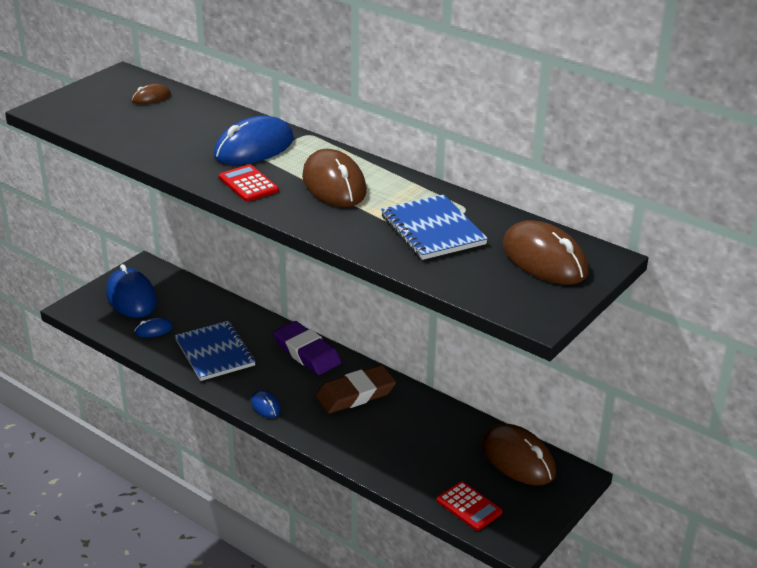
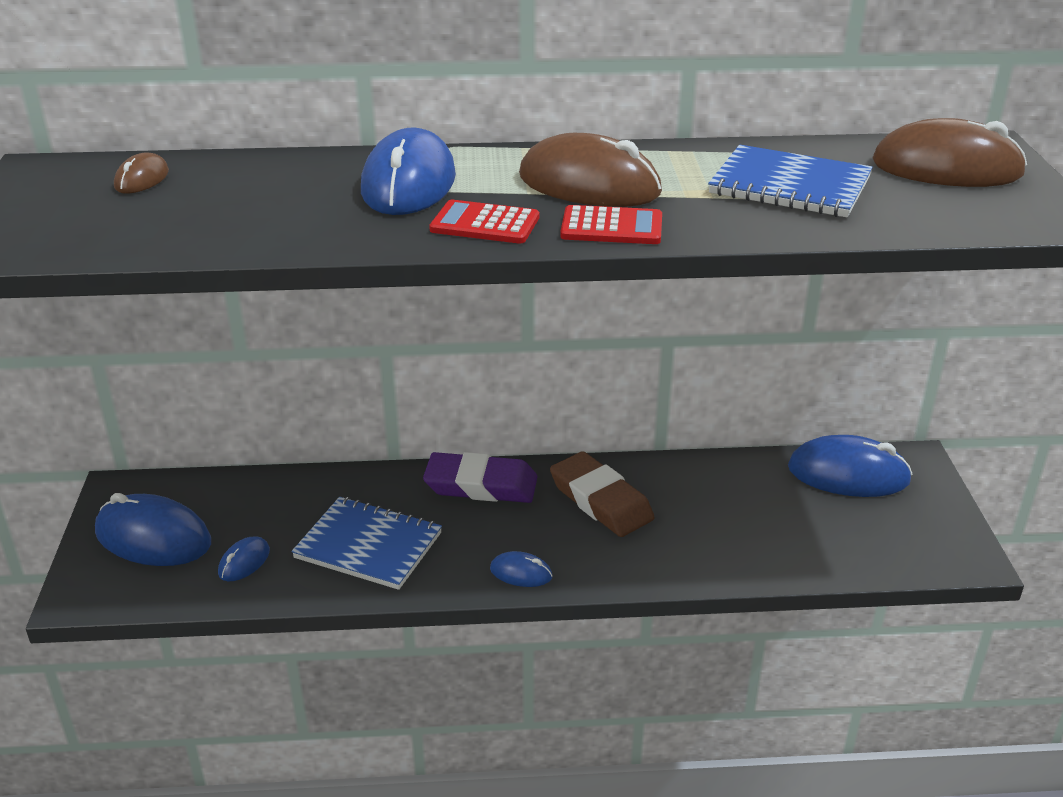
camera: 40 degrees left, 0 degrees up
brown eraser [315,365,396,414] -> brown eraser turned 60 degrees counterclockwise [550,451,655,537]
red calculator [437,481,503,531] -> red calculator moved to [560,205,662,244]
brown mouse [482,424,556,485] -> blue mouse [788,435,913,497]

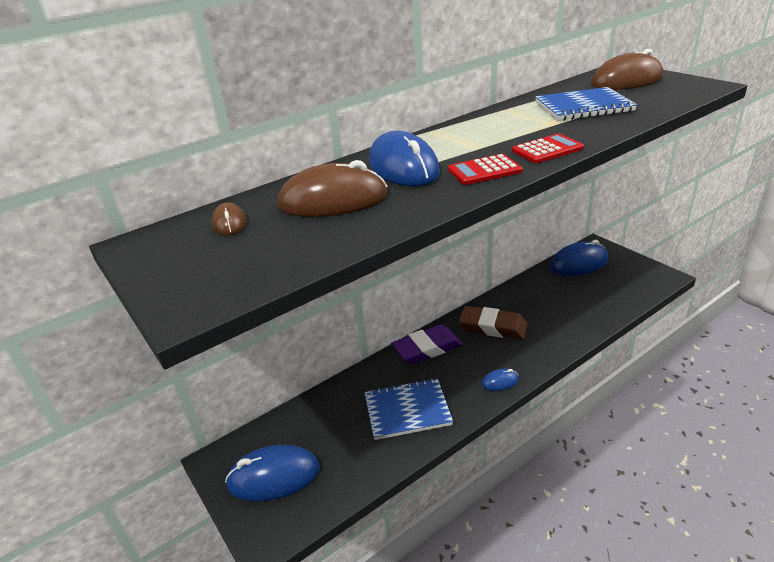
camera: 30 degrees left, 0 degrees up
blue mouse [218,537,270,581] -> none
brown mouse [519,133,662,207] -> brown mouse moved to [277,160,387,217]

